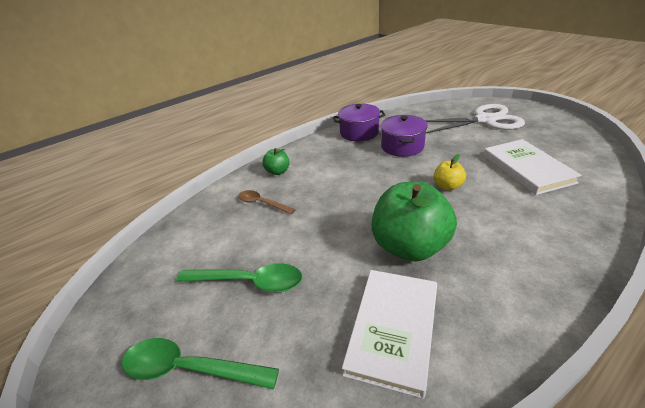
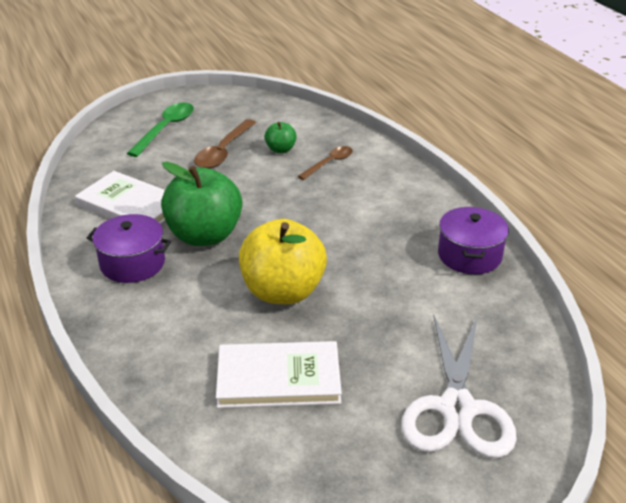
camera: 100 degrees right, 0 degrees up
green spoon [176,263,302,292] -> brown spoon [194,119,256,169]
green apple [262,148,290,175] -> green apple moved to [264,122,297,153]
purple pot [380,115,428,157] -> purple pot moved to [87,214,171,283]
yellow apple [434,154,466,191] -> yellow apple [239,219,327,304], size x2.13

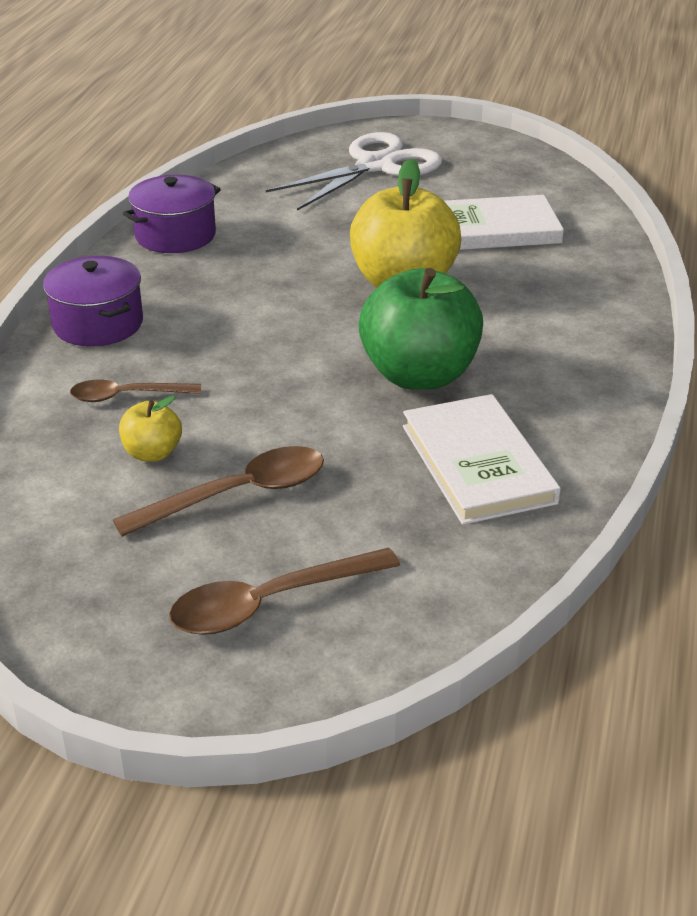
camera: 140 degrees left, 0 degrees up
purple pot [87,214,171,283] -> purple pot moved to [43,256,143,347]
green spoon [127,102,194,157] -> brown spoon [169,547,400,635]
white book [216,341,342,408] -> white book turned 45 degrees counterclockwise [444,195,564,250]
green apple [264,122,297,153] -> yellow apple [119,396,182,461]

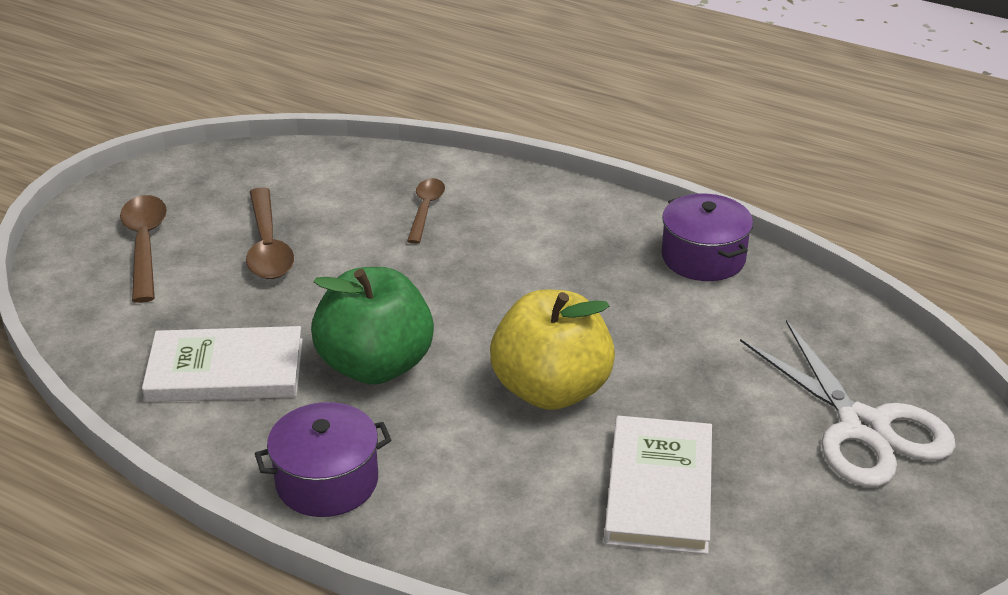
camera: 105 degrees right, 0 degrees up
purple pot [43,256,143,347] -> purple pot moved to [255,402,391,517]
yellow apple [119,396,182,461] -> none

